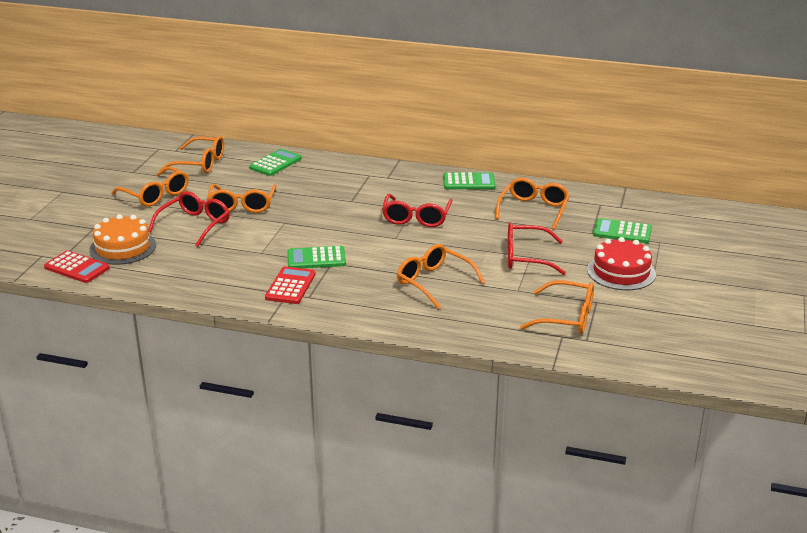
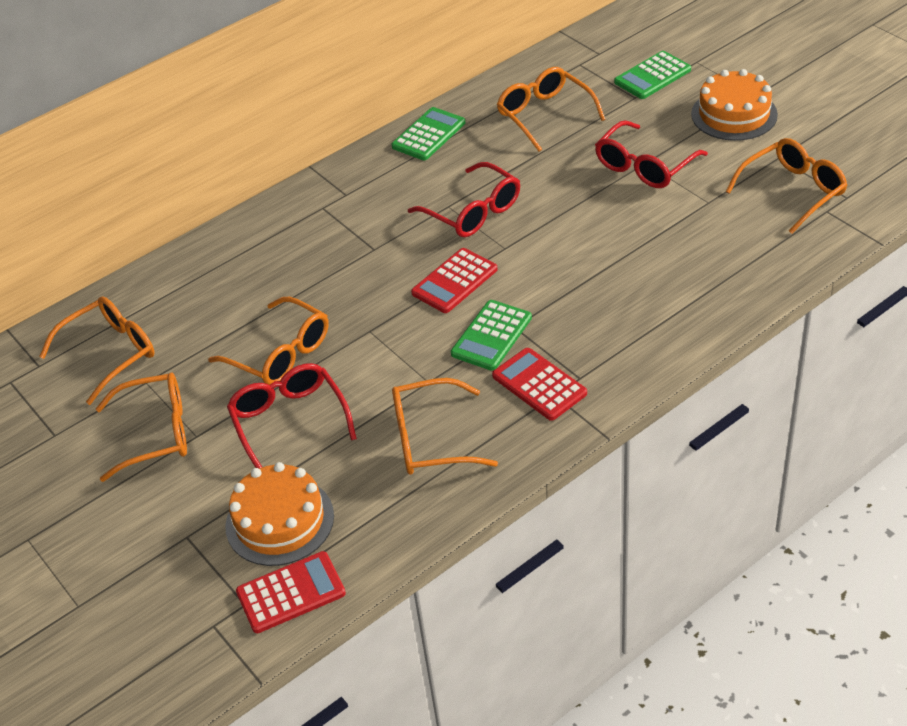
camera: 50 degrees left, 15 degrees up
green calculator [249,149,302,176] -> none
orange glasses [397,244,485,309] -> orange glasses moved to [392,378,498,475]
red cake [587,237,656,290] -> orange cake [691,69,778,141]
none -> red calculator [411,248,497,313]

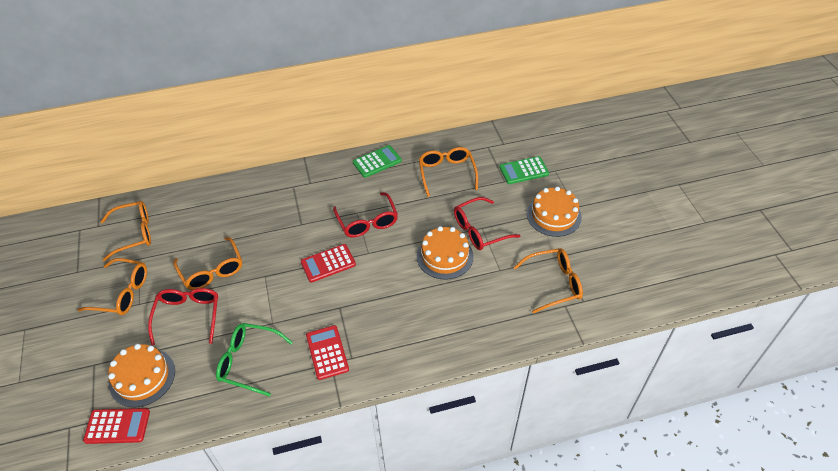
camera: 20 degrees right, 5 degrees up
orange glasses [392,378,498,475] -> green glasses [216,323,293,397]
green calculator [451,300,532,371] -> none
none -> orange cake [417,226,473,280]

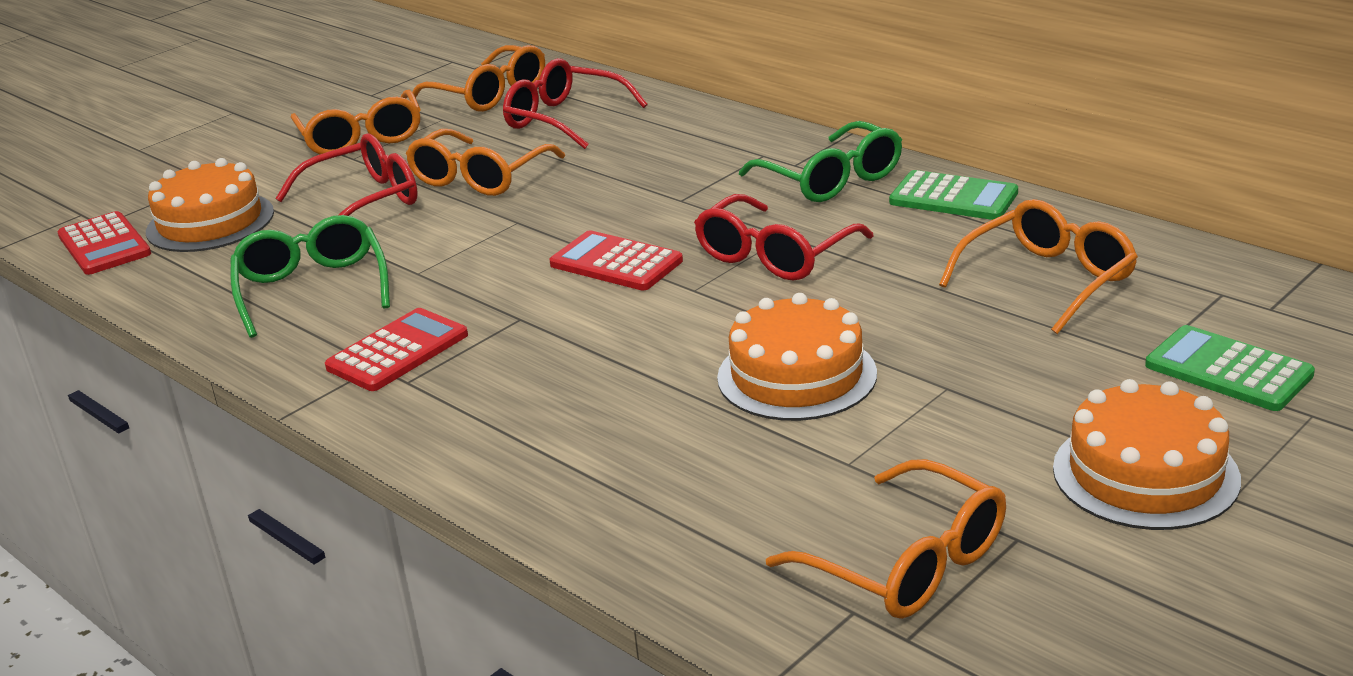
camera: 60 degrees right, 20 degrees down
red glasses [454,197,521,250] -> red glasses moved to [503,58,648,149]
none -> green glasses [739,121,902,202]

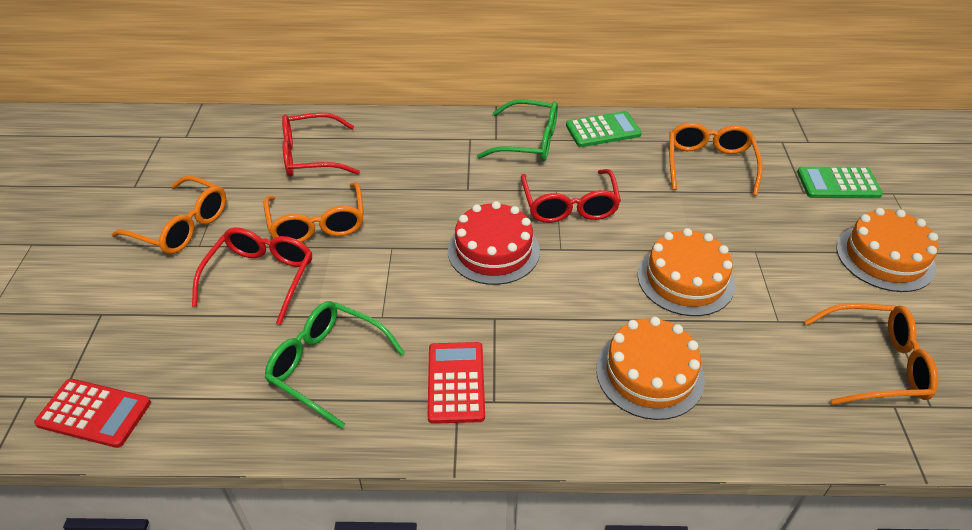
camera: 45 degrees left, 15 degrees up
orange cake [146,158,274,252] -> orange cake moved to [596,317,705,420]
orange glasses [412,45,545,112] -> none
red calculator [550,230,683,290] -> red cake [448,201,540,285]

